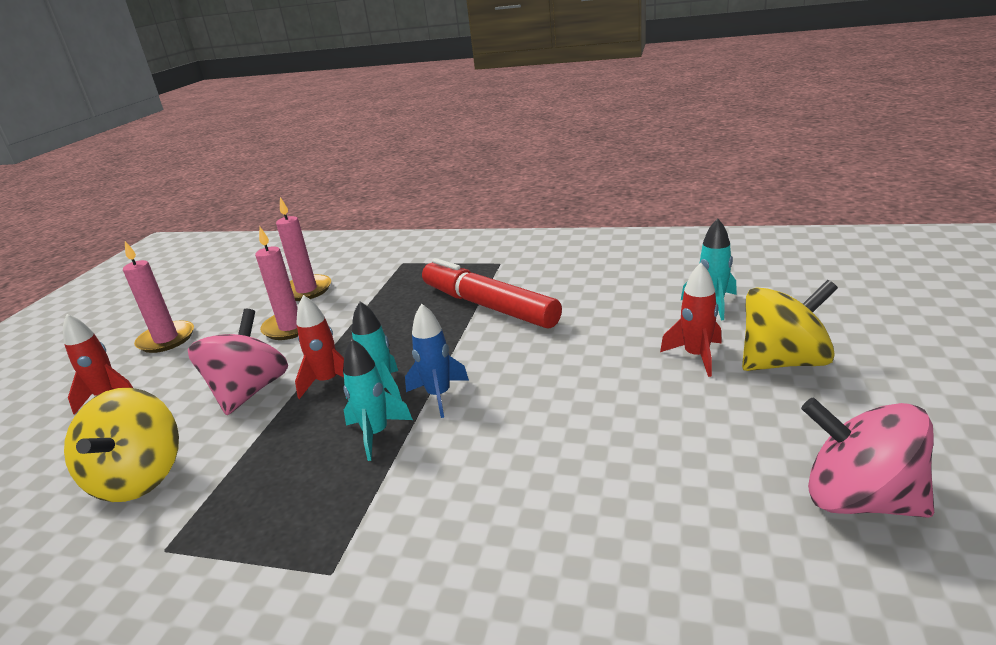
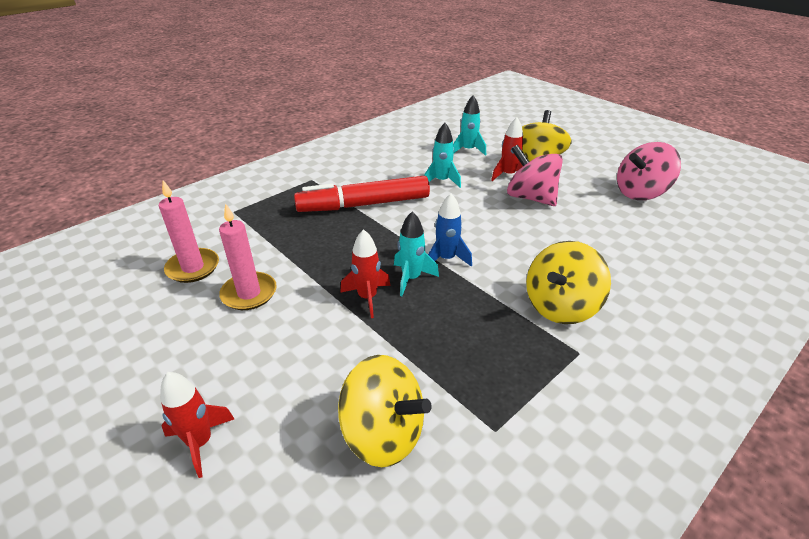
camera: 60 degrees left, 10 degrees up
pink candle [123,241,194,353] -> none
pink spinning top [188,309,288,415] -> pink spinning top moved to [507,144,563,206]
turquoise rocket [343,339,413,461] -> turquoise rocket moved to [424,123,461,188]
none -> yellow spinning top [526,241,611,324]

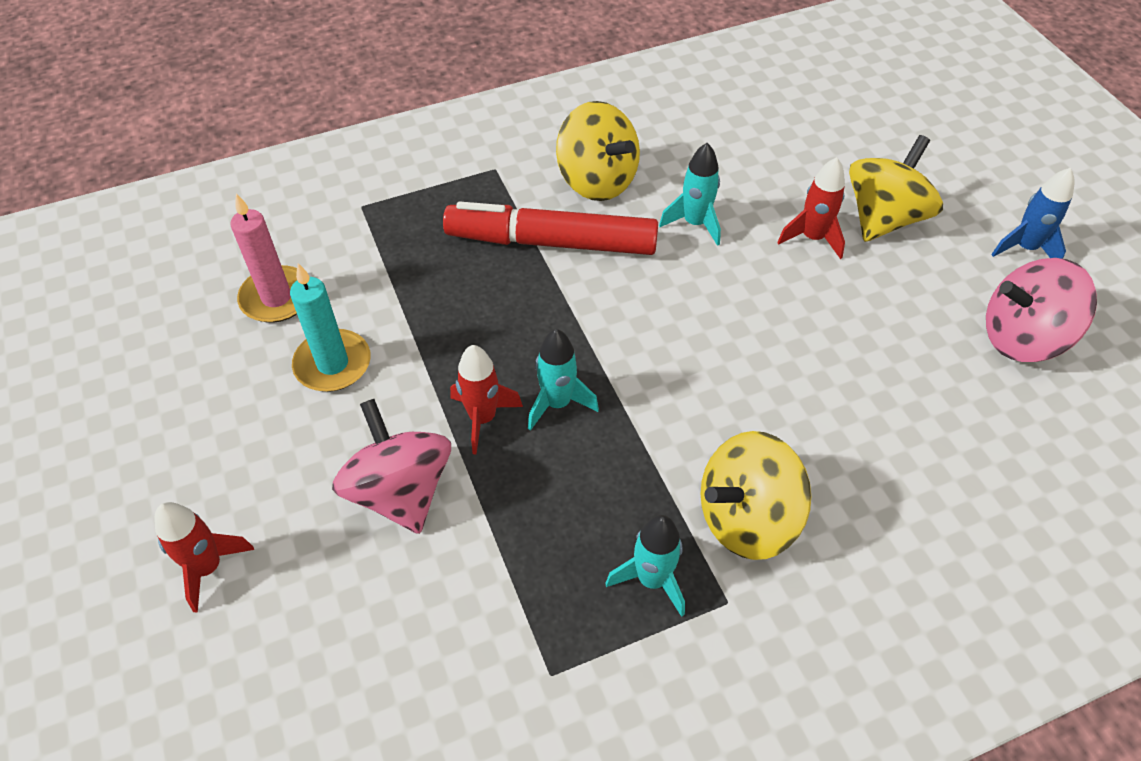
camera: 20 degrees right, 15 degrees up
pink candle [219,203,277,310] -> turquoise candle [290,263,371,392]
yellow spinning top [338,355,432,467] -> yellow spinning top moved to [556,101,640,201]
blue rocket [428,193,472,267] -> blue rocket moved to [991,168,1074,259]
turquoise rocket [453,95,486,156] -> turquoise rocket moved to [605,515,685,617]
pink spinning top [507,144,563,206] -> pink spinning top moved to [332,399,451,534]

